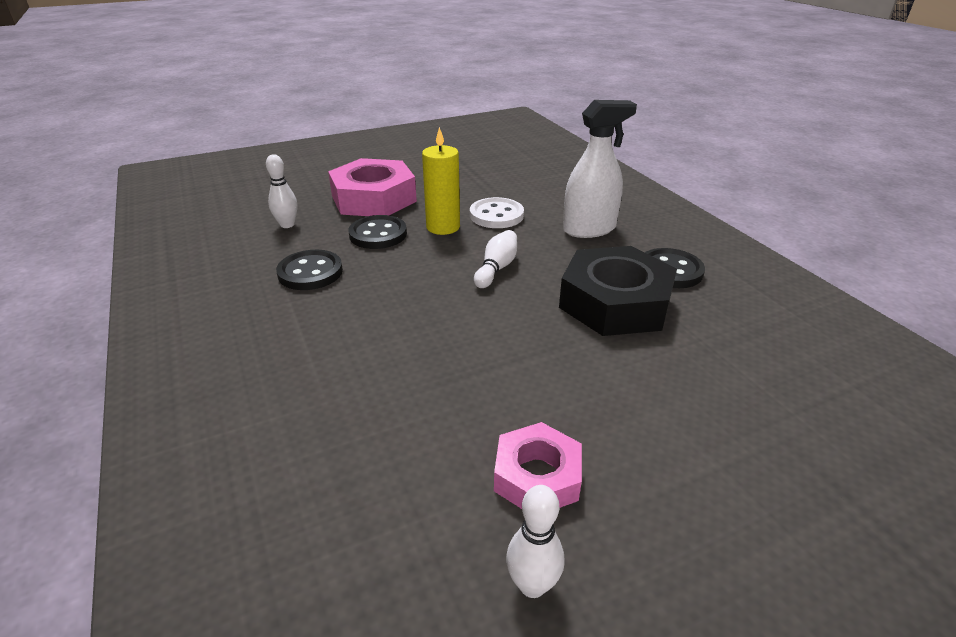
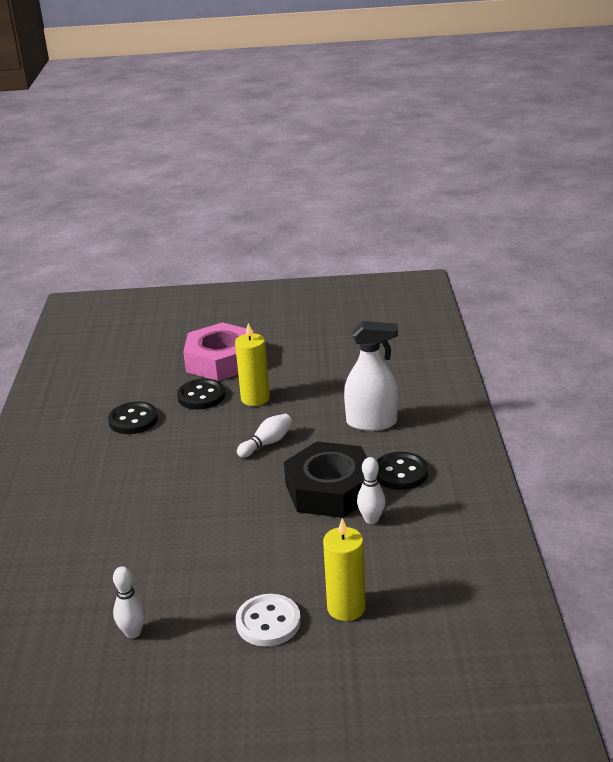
camera: 25 degrees right, 5 degrees down
white bowling pin [266,154,298,228] -> white bowling pin moved to [357,457,385,524]
white button [470,197,524,228] -> white button moved to [236,594,301,646]
pink nut [494,422,582,509] -> none
none -> yellow candle [323,518,366,621]

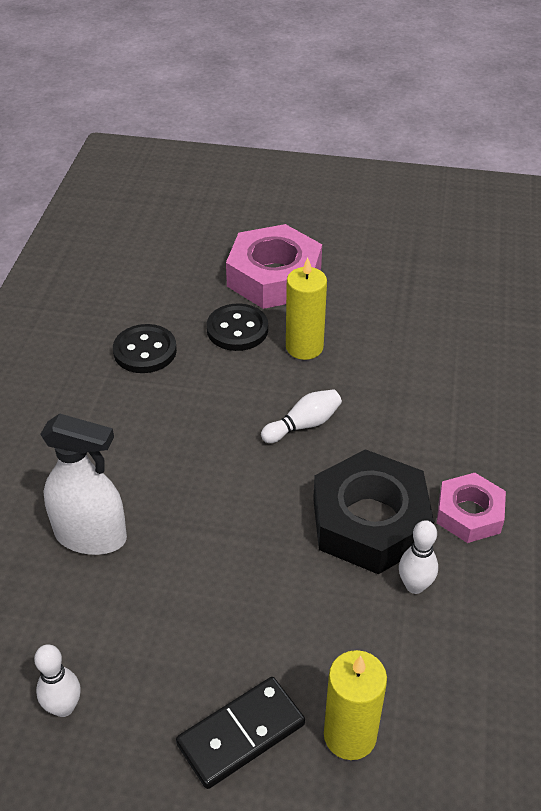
camera: 10 degrees right, 15 degrees up
white button [236,594,301,646] -> black domino [176,677,305,789]
white spray bottle [344,321,398,431] -> white spray bottle moved to [40,414,127,555]
black button [377,452,428,490] -> pink nut [437,473,506,543]

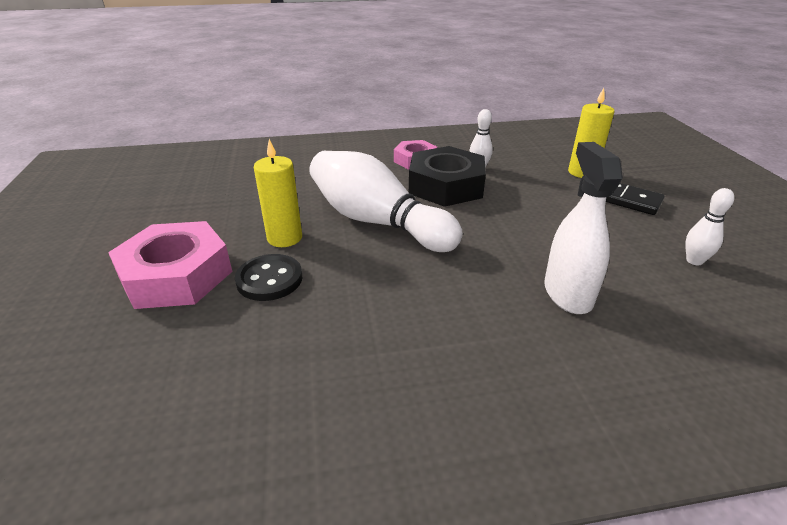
camera: 110 degrees left, 10 degrees down
black button [113,324,177,373] -> none
white bowling pin [261,389,342,443] -> white bowling pin [309,151,463,252], size x2.40

